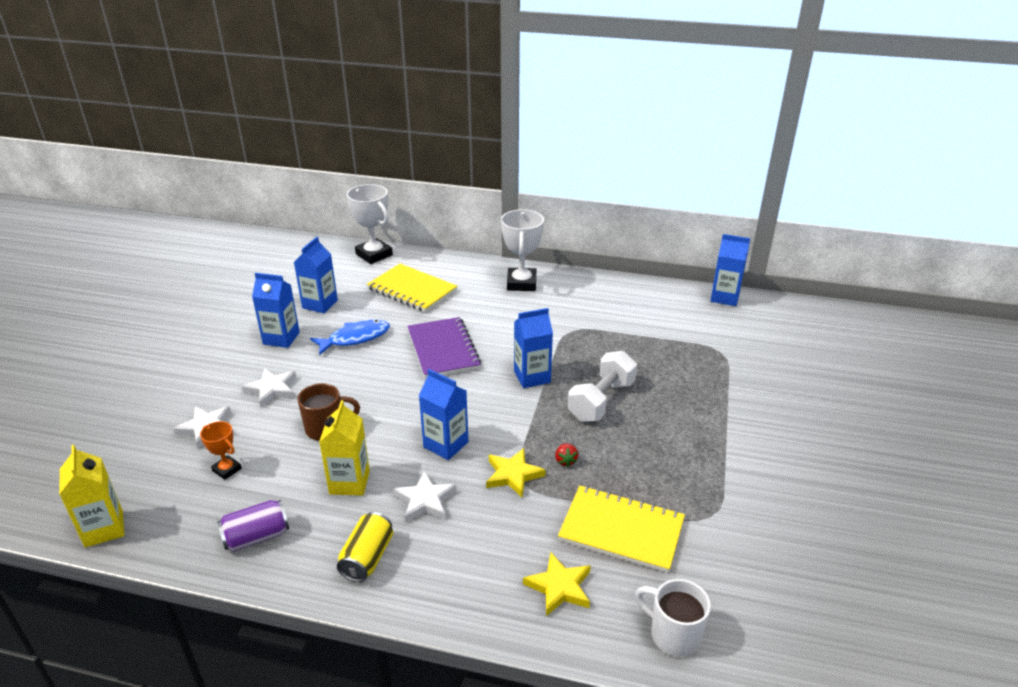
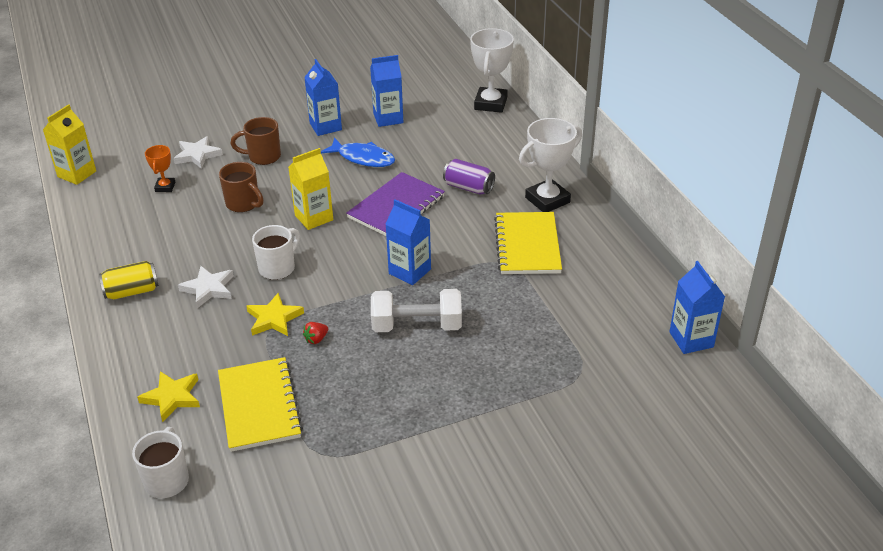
camera: 55 degrees right, 5 degrees up
purple can [217,500,289,552] -> purple can moved to [443,159,495,195]
white star [242,368,296,407] -> brown mug [231,117,281,165]
yellow carton [319,400,370,496] -> yellow carton moved to [288,148,333,230]
yellow notebook [367,264,457,312] -> yellow notebook moved to [494,212,562,274]
blue carton [419,369,468,460] -> white mug [252,225,300,280]

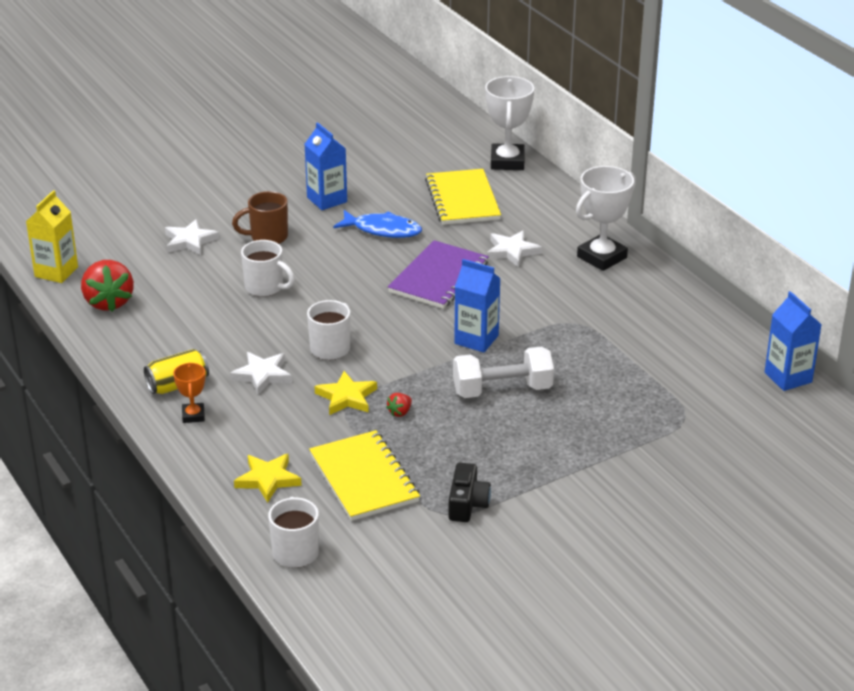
camera: 10 degrees left, 5 degrees down
orange trophy [145,145,175,192] -> orange trophy moved to [173,363,205,423]
brown mug [219,162,264,212] -> white mug [241,240,295,297]
yellow carton [288,148,333,230] -> none
blue carton [370,55,403,127] -> none
purple can [443,159,495,195] -> white star [487,230,542,267]
yellow notebook [494,212,562,274] -> yellow notebook moved to [425,169,501,225]
none -> red strawberry [81,260,134,312]
none -> black camera [448,463,491,522]

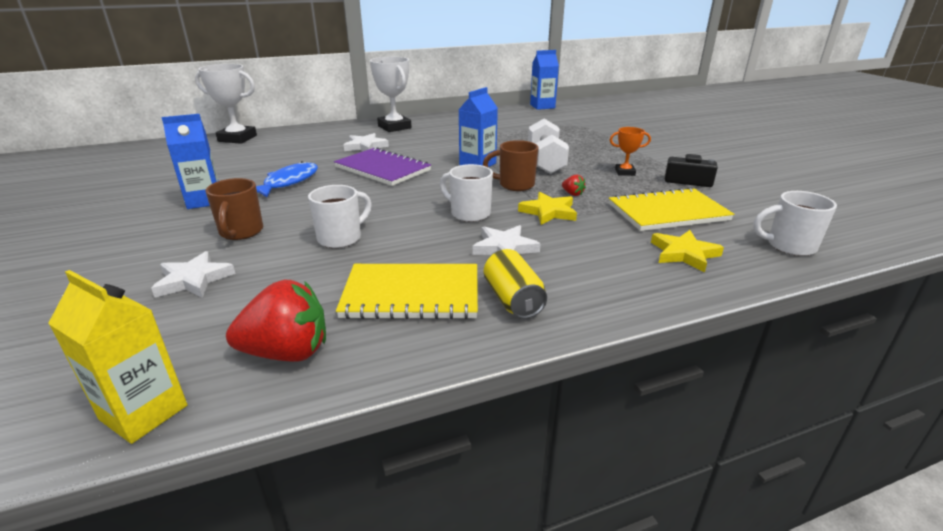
camera: 80 degrees left, 5 degrees down
orange trophy [173,363,205,423] -> orange trophy moved to [610,127,651,176]
yellow notebook [425,169,501,225] -> yellow notebook moved to [336,264,478,319]
none -> brown mug [483,140,538,191]

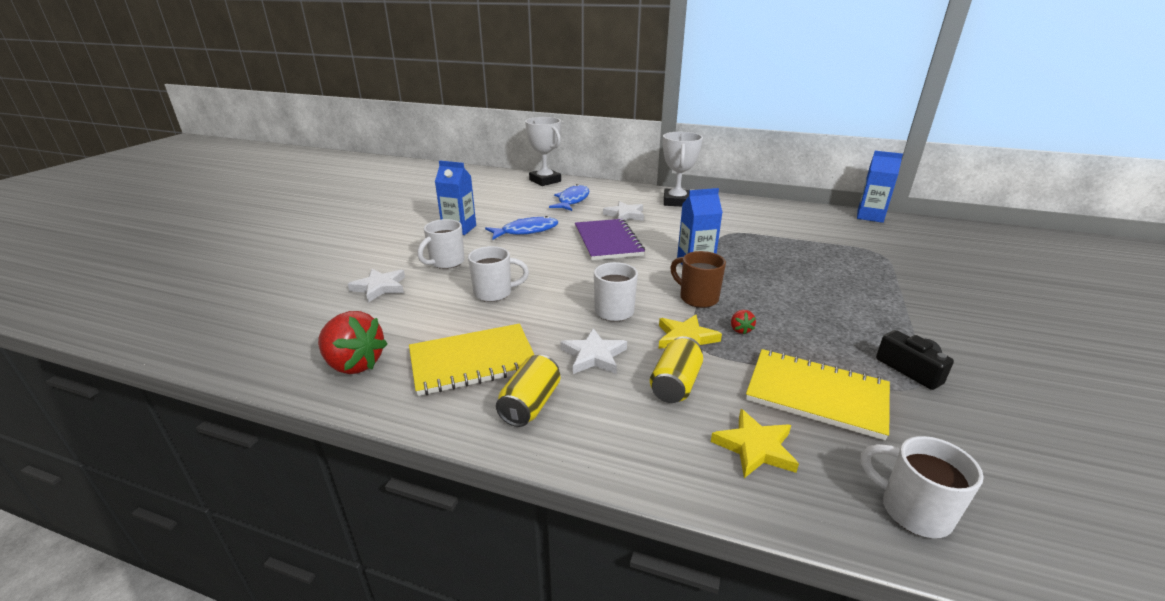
camera: 40 degrees right, 0 degrees up
yellow carton [48,270,187,444] -> none
brown mug [205,178,263,240] -> white mug [417,219,465,269]
yellow notebook [336,264,478,319] -> yellow notebook turned 60 degrees counterclockwise [409,324,534,396]
white dumbbell [528,119,569,174] -> none
orange trophy [610,127,651,176] -> none
none -> blue fish [549,184,589,211]
none -> yellow can [650,336,703,403]

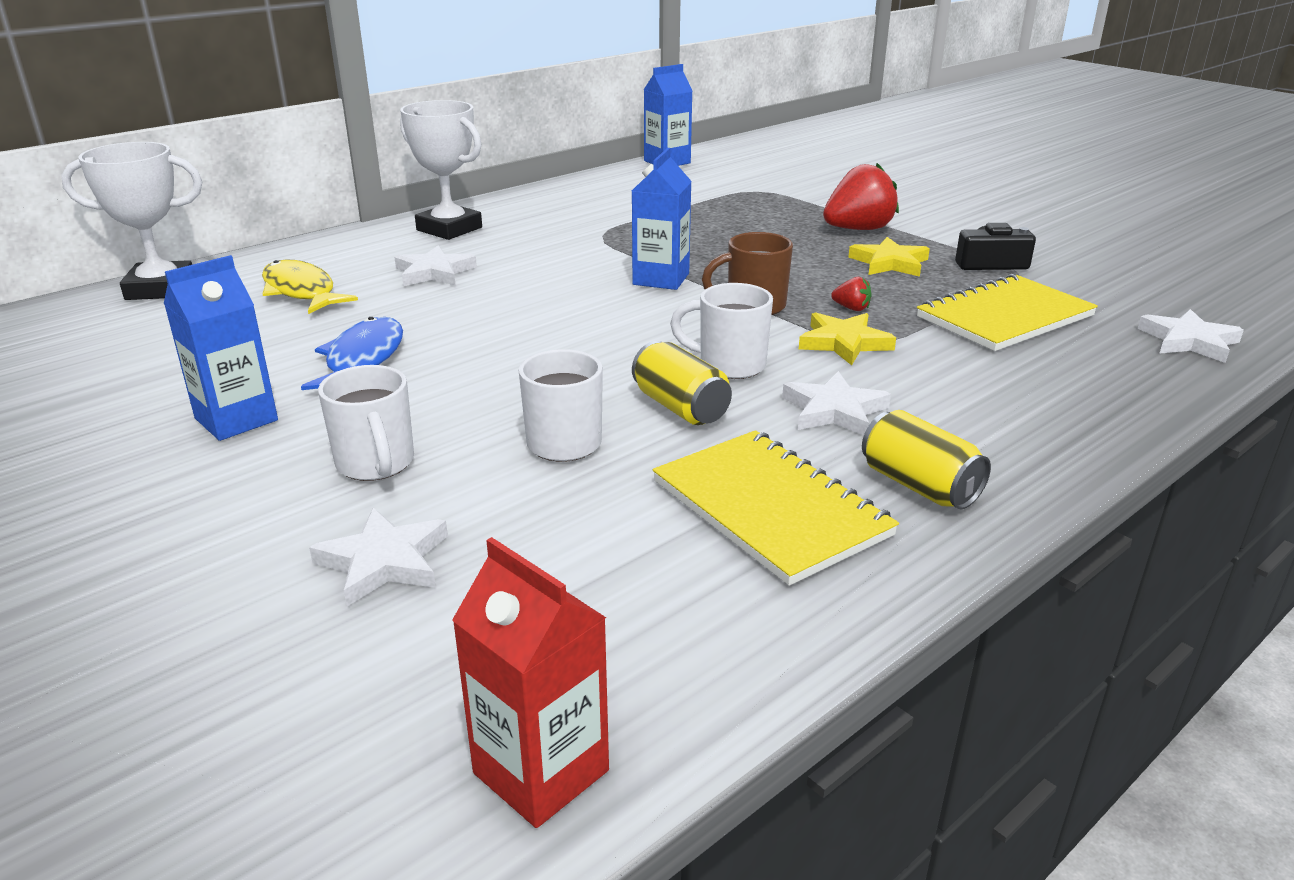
camera: 60 degrees left, 0 degrees up
red strawberry [318,311,388,374] -> red strawberry moved to [823,163,899,230]
yellow notebook [409,324,534,396] -> yellow notebook turned 45 degrees counterclockwise [653,430,899,586]
blue fish [549,184,589,211] -> yellow fish [262,260,358,314]
purple notebook [575,219,645,260] -> none
yellow can [650,336,703,403] -> yellow can moved to [632,341,732,425]
yellow star [711,409,799,478] -> yellow star moved to [848,237,930,277]
white mug [861,436,984,538] -> white star [1137,309,1244,363]
none -> red carton [452,537,609,828]

